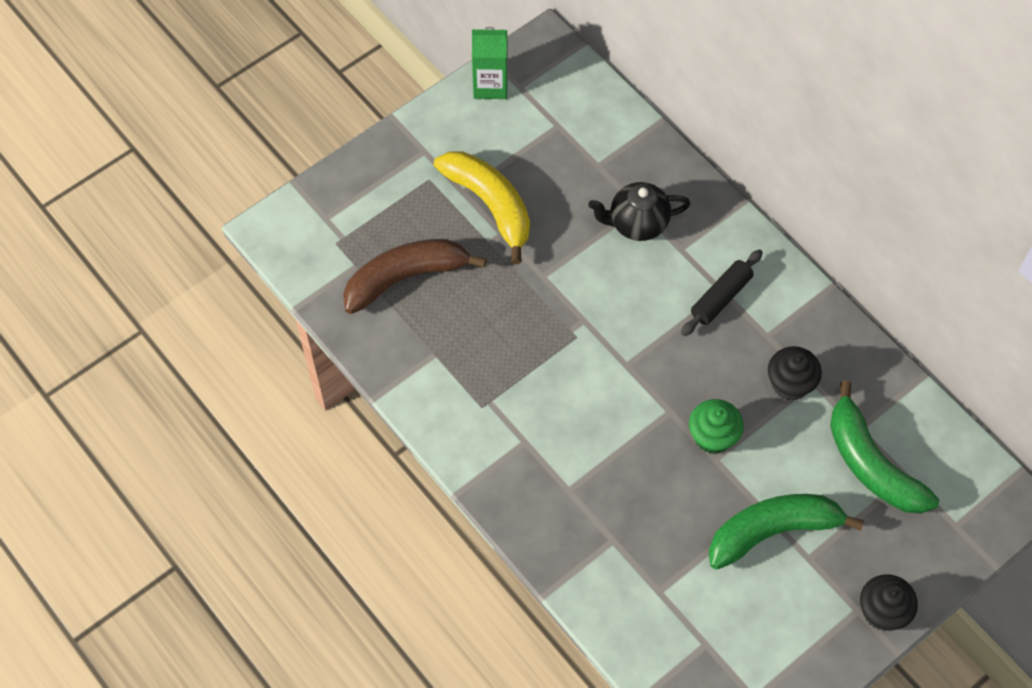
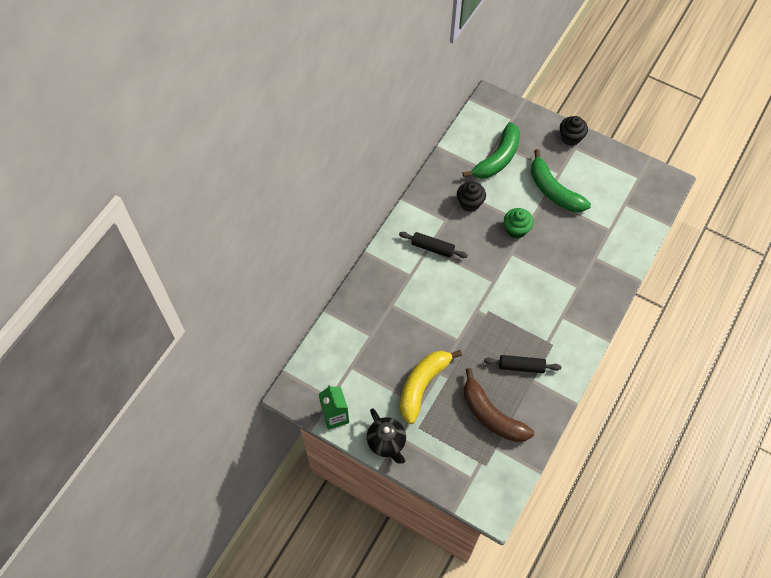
camera: 110 degrees left, 0 degrees up
black teapot [588,182,690,241] -> black teapot moved to [367,408,406,464]
none -> black rolling pin [484,355,561,373]

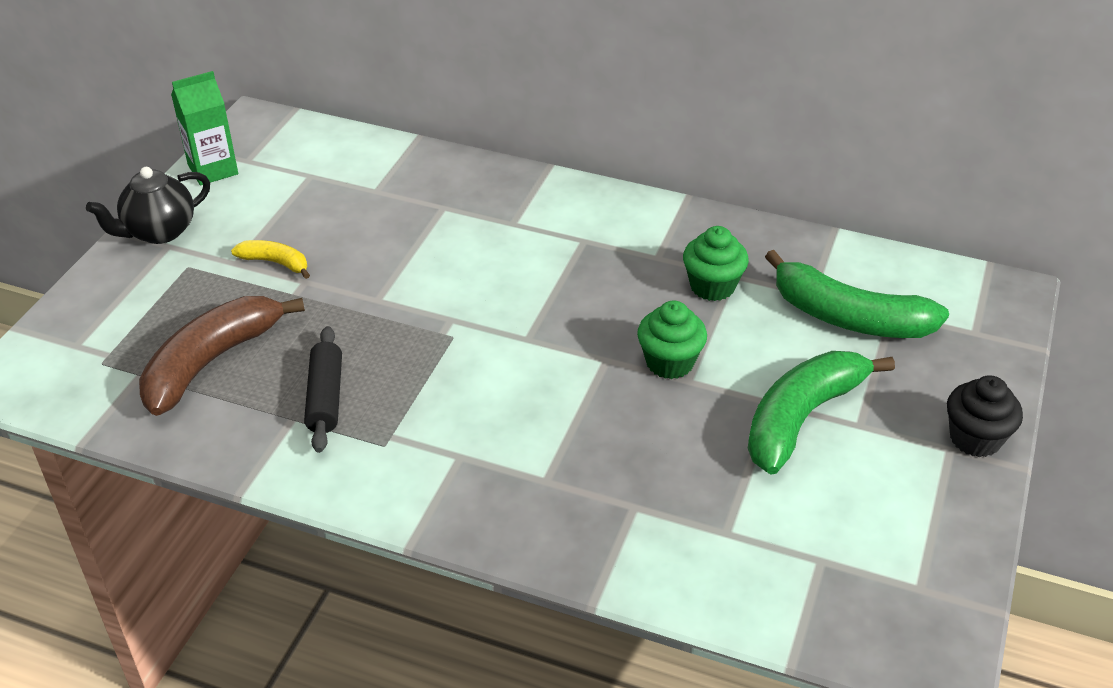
camera: 80 degrees right, 20 degrees down
black rolling pin [399,232,468,258] -> none
yellow banana [400,350,462,424] -> yellow banana [231,240,310,279], size x0.50
black cupcake [457,182,486,212] -> green cupcake [683,226,749,301]

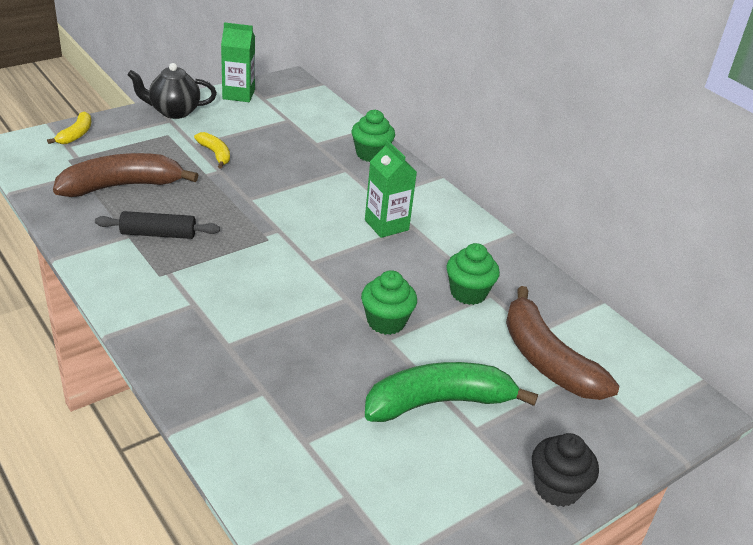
camera: 30 degrees right, 5 degrees down
black rolling pin [304,326,342,453] -> black rolling pin turned 60 degrees clockwise [95,211,220,239]
green banana [765,250,949,338] -> brown banana [506,286,619,400]
none -> yellow banana [47,111,91,144]
none -> green cupcake [352,110,395,162]
none -> green carton [365,140,417,238]

